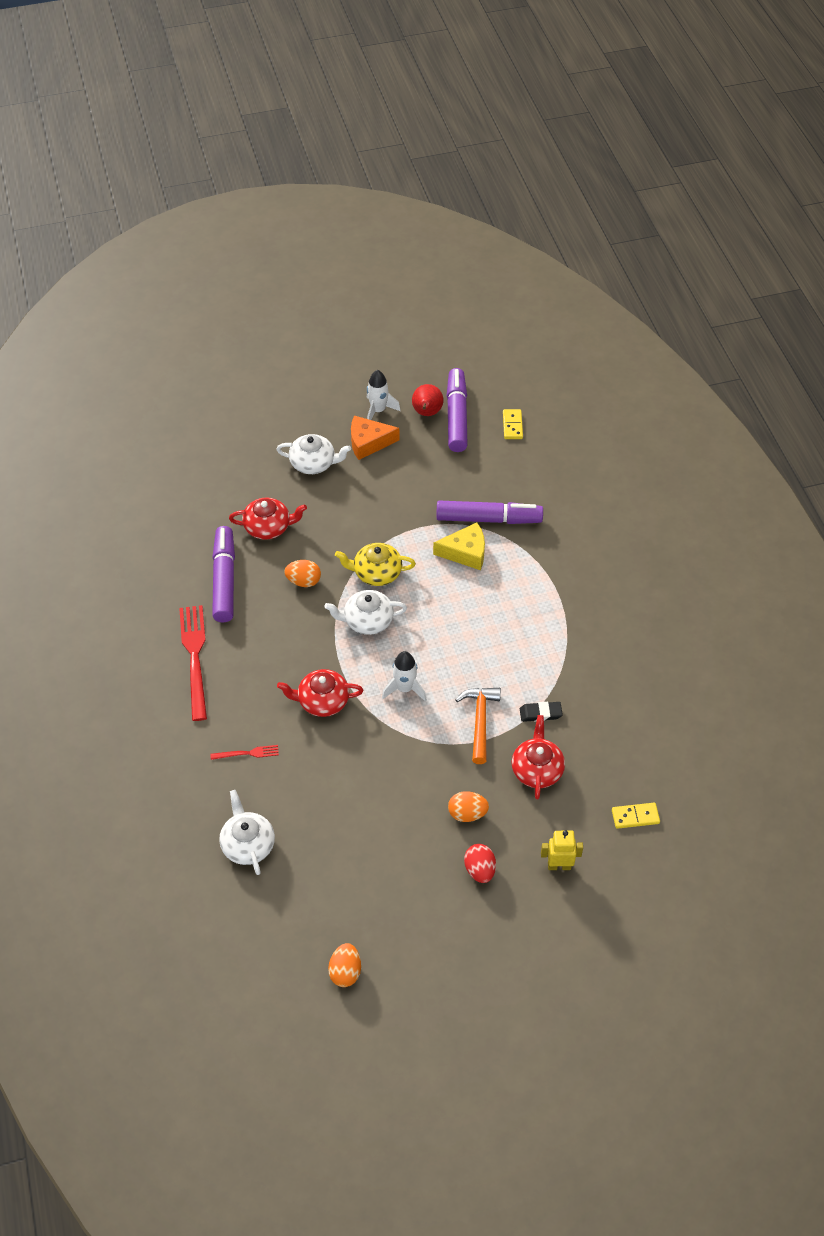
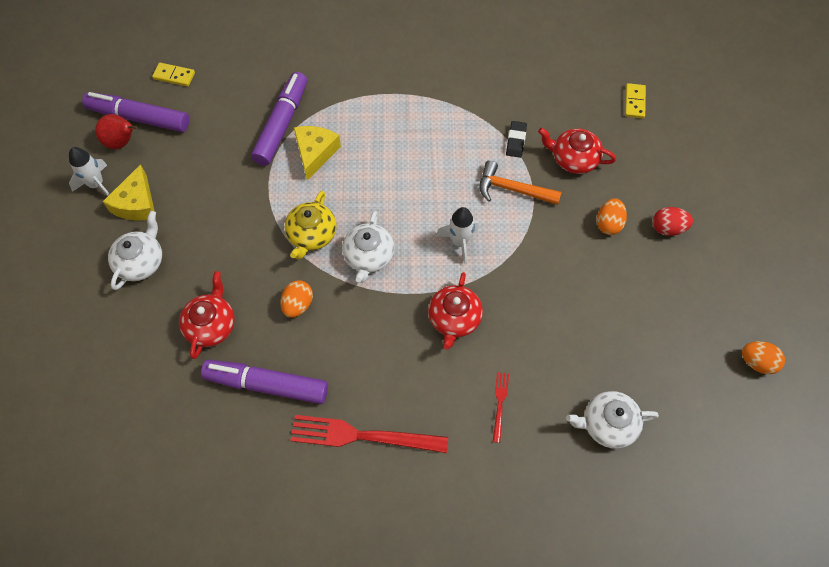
camera: 75 degrees left, 10 degrees up
orange cheese [351,416,399,460] -> yellow cheese [102,164,156,221]
yellow robot [541,830,583,870] -> none

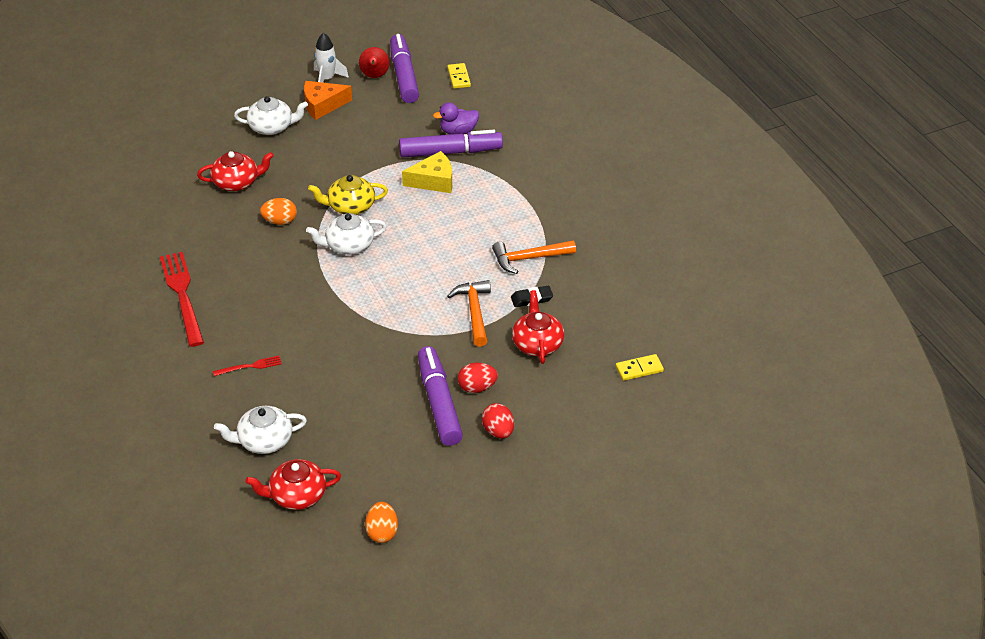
camera: 65 degrees right, 20 degrees down
yellow cheese [102,164,156,221] -> orange cheese [304,81,352,120]
purple marker [201,360,328,404] -> purple marker moved to [418,346,463,446]
red teapot [428,272,483,349] -> red teapot moved to [245,459,341,510]
white rocket [436,207,479,265] -> none
white teapot [566,391,659,449] -> white teapot turned 75 degrees counterclockwise [214,406,307,454]
orange egg [597,198,627,235] -> red egg [458,363,498,393]
none -> purple duck [433,102,479,134]
none -> orange hammer [492,240,576,274]

